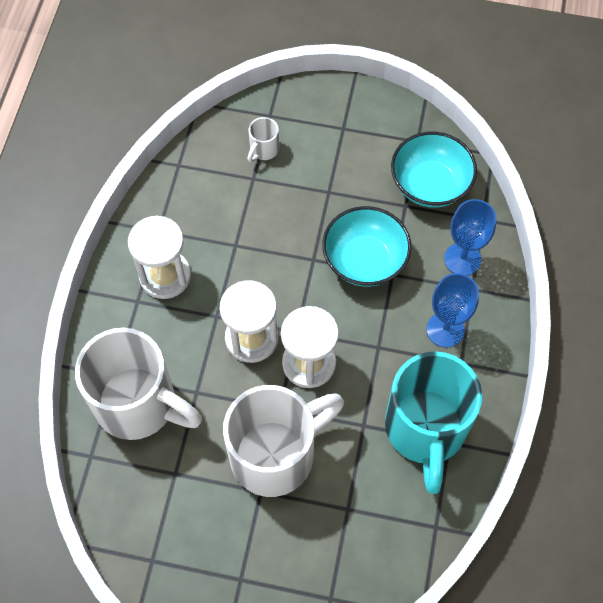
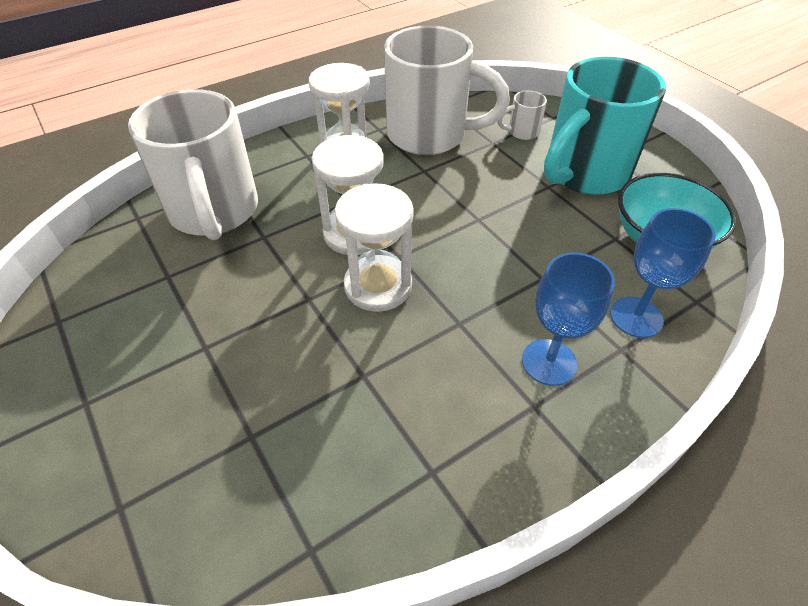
camera: 45 degrees right, 15 degrees down
white mug [223,385,344,497] -> white mug moved to [384,25,510,155]
turquoise bowl [322,206,411,287] -> none
turquoise mug [385,351,482,494] -> turquoise mug moved to [544,57,666,195]

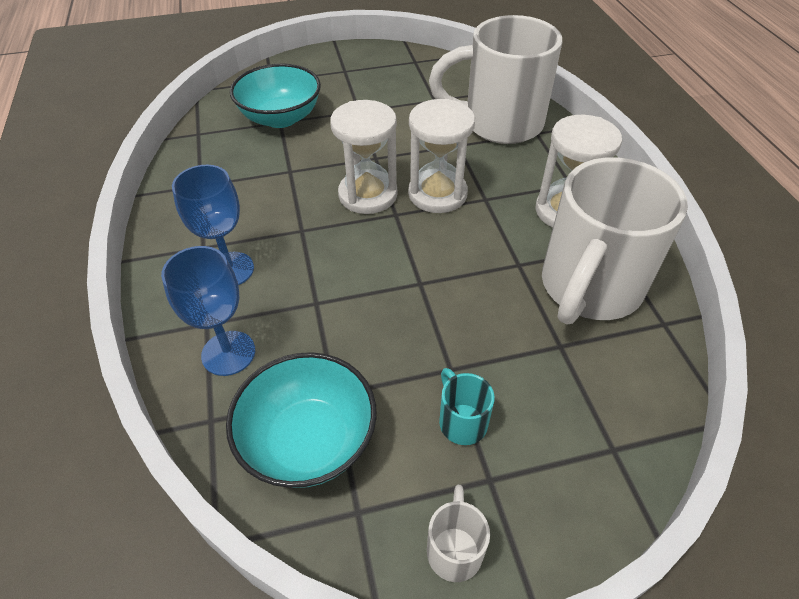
camera: 110 degrees right, 0 degrees up
white mug [497,90,547,140] -> white mug moved to [427,485,490,582]
turquoise mug [544,57,666,195] -> turquoise mug [439,368,495,445], size x0.40
none -> turquoise bowl [230,64,321,128]

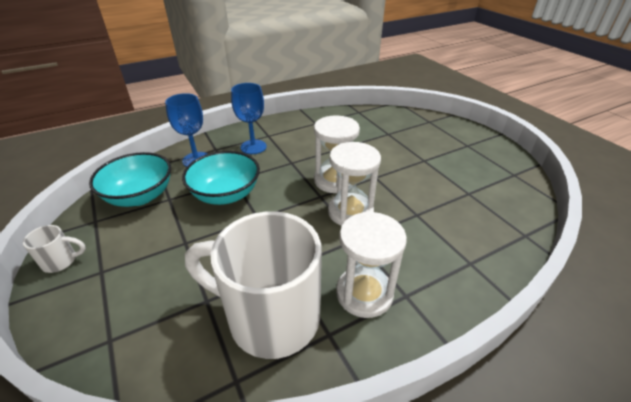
camera: 75 degrees right, 10 degrees down
turquoise bowl [230,64,321,128] -> turquoise bowl moved to [182,151,260,205]
white mug [429,15,562,144] -> none
turquoise mug [439,368,495,445] -> none

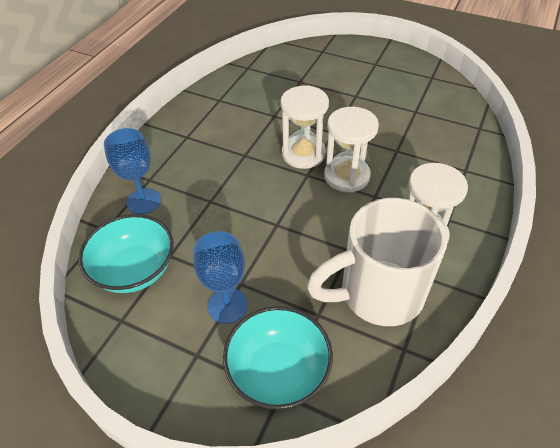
camera: 35 degrees left, 10 degrees up
white mug [23,225,86,273] -> none
turquoise bowl [182,151,260,205] -> turquoise bowl moved to [223,306,333,410]
blue goblet [231,83,267,154] -> blue goblet moved to [193,231,248,324]

